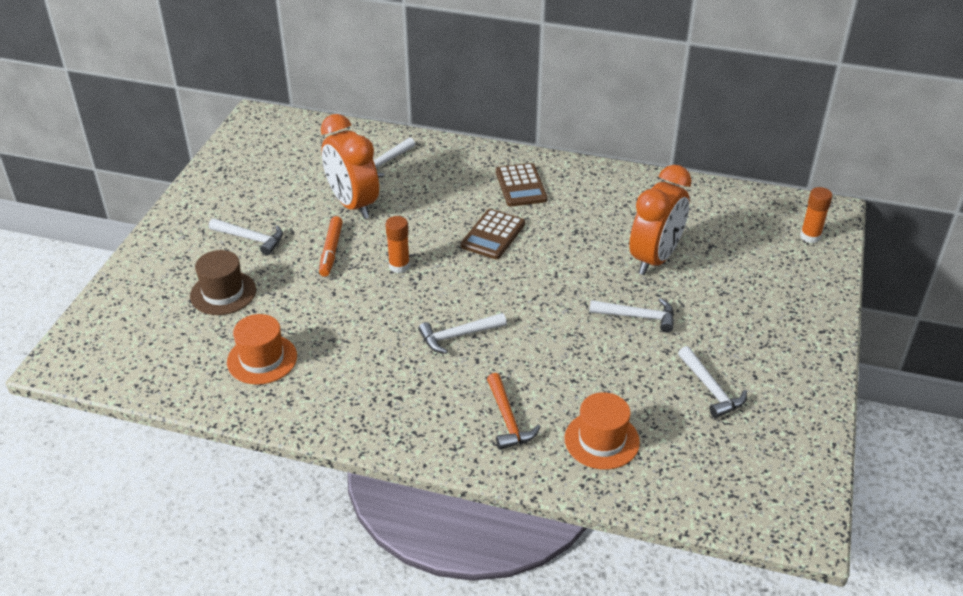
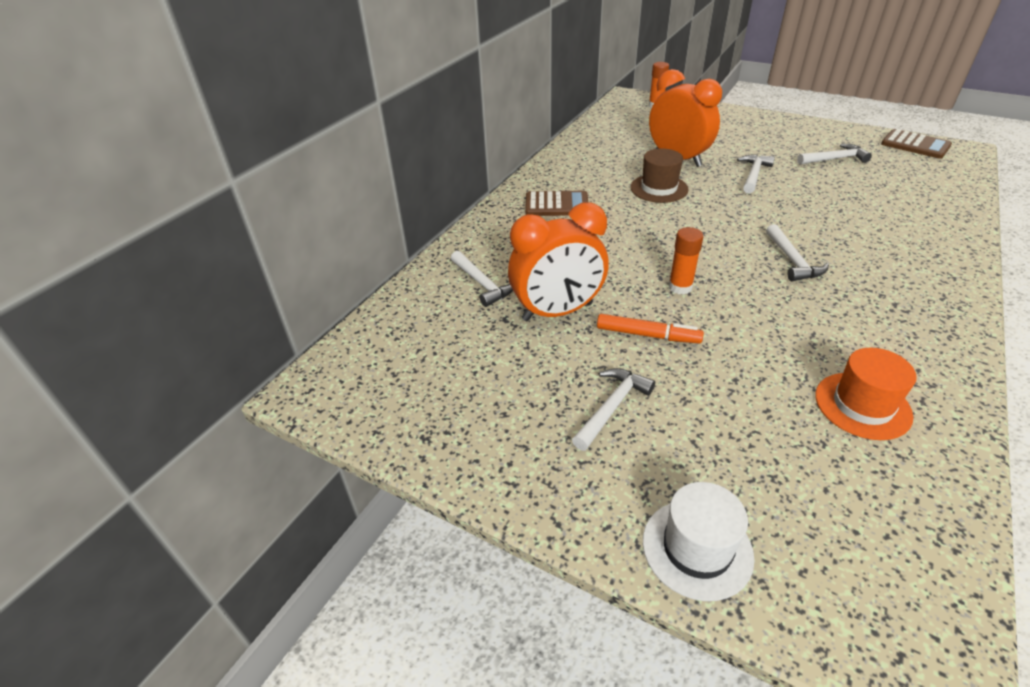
camera: 75 degrees left, 0 degrees up
brown hat [190,250,256,315] -> brown hat moved to [630,149,689,203]
brown calculator [460,209,525,259] -> brown calculator moved to [881,129,952,159]
orange hammer [487,373,540,450] -> none
orange hat [565,392,640,470] -> none
none -> white hat [643,482,755,601]

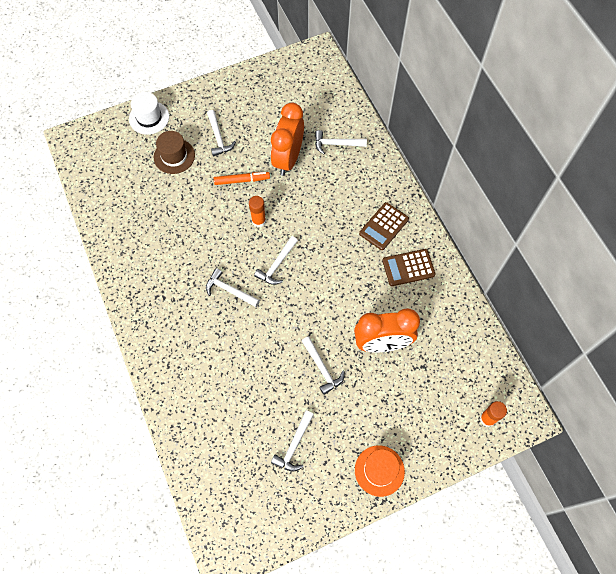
camera: 125 degrees right, 25 degrees up
orange marker [597,314,704,344] -> orange marker turned 150 degrees counterclockwise [214,172,270,185]
brown hat [630,149,689,203] -> brown hat moved to [154,131,195,174]
orange hat [815,348,917,440] -> orange hat moved to [355,445,405,497]
brown calculator [881,129,952,159] -> brown calculator moved to [382,249,435,286]
none -> white hammer [254,236,298,285]

